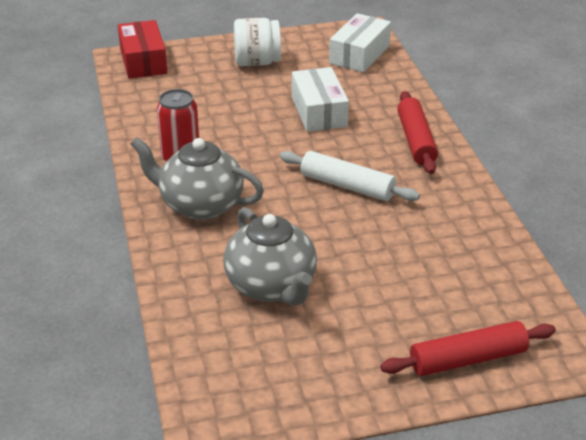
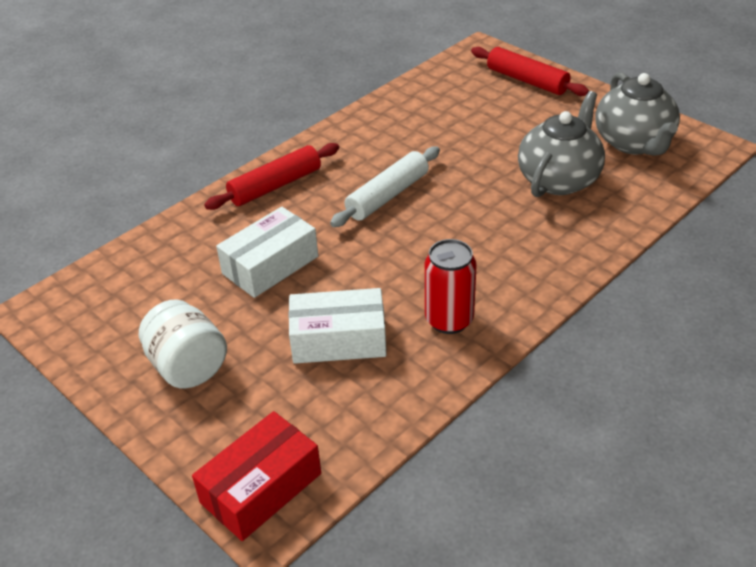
camera: 120 degrees left, 5 degrees up
grey teapot [130,137,264,220] -> grey teapot moved to [595,72,680,155]
white rolling pin [280,151,420,201] -> white rolling pin turned 45 degrees clockwise [330,146,440,227]
white box [329,13,391,73] -> white box moved to [289,288,386,364]

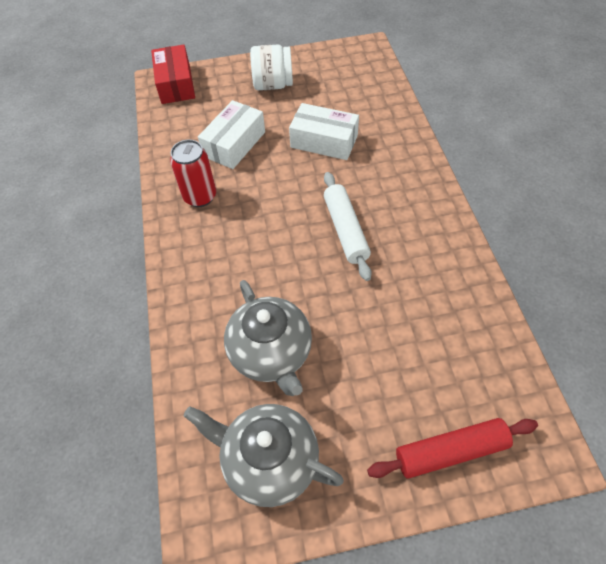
camera: 125 degrees right, 15 degrees up
red rolling pin [204,143,339,210] -> none
white box [216,207,318,298] -> white box turned 60 degrees counterclockwise [289,103,359,160]

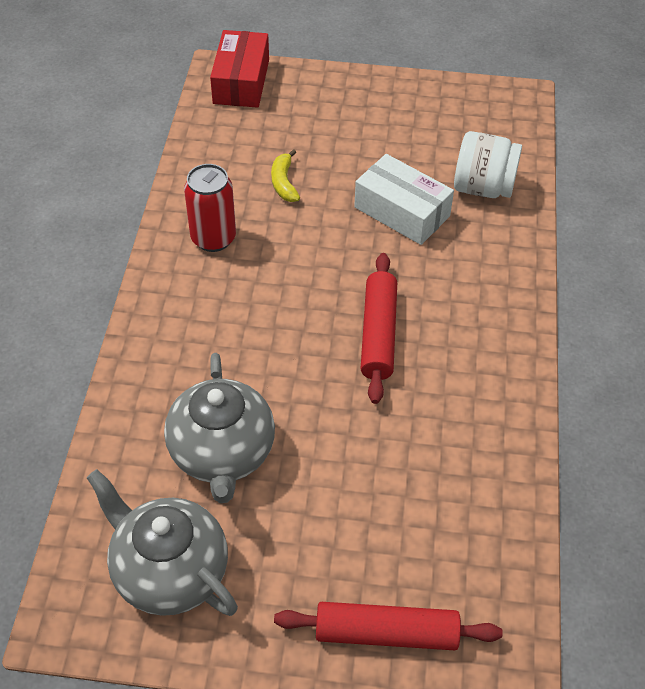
camera: 15 degrees right, 5 degrees down
white box [198,100,265,169] -> yellow banana [271,149,300,202]
white jar [250,45,293,90] -> white jar moved to [454,131,522,198]
white rolling pin [324,172,372,281] -> red rolling pin [361,253,397,404]

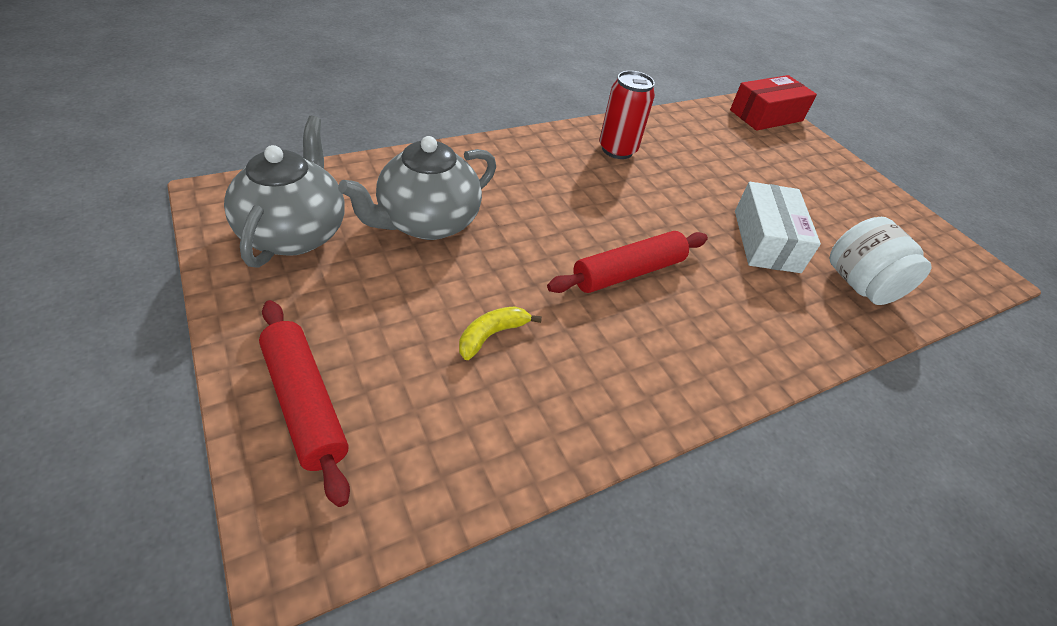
camera: 50 degrees right, 5 degrees down
yellow banana [271,149,300,202] -> yellow banana moved to [459,306,542,360]

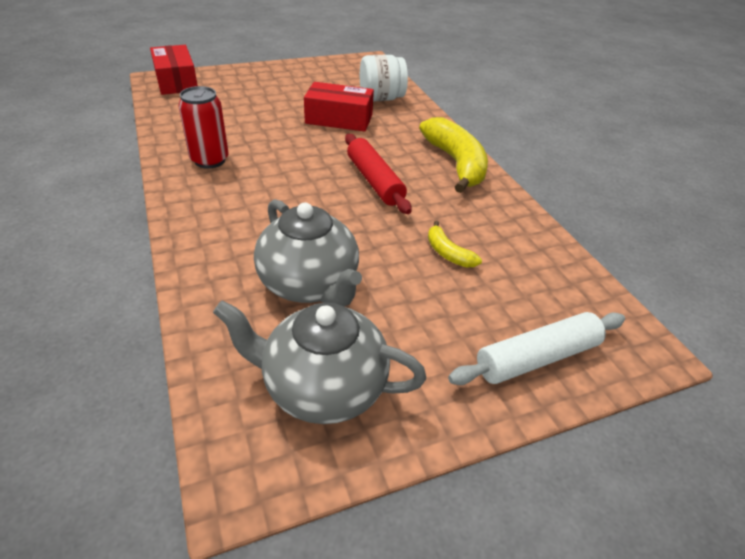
camera: 80 degrees left, 5 degrees down
red rolling pin [259,300,350,507] -> white rolling pin [448,312,625,385]
white box [735,182,821,273] -> red box [304,82,374,132]
none -> yellow banana [419,117,488,193]

